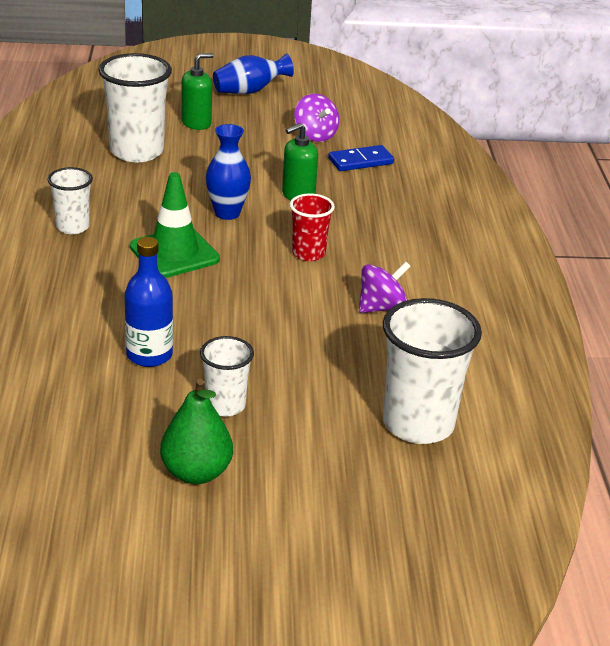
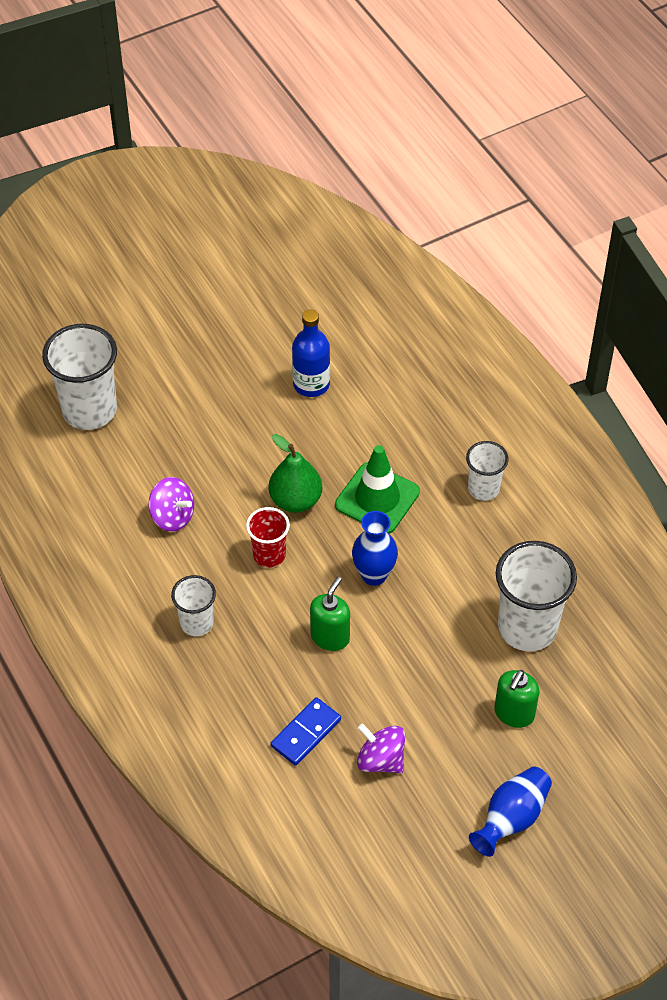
camera: 155 degrees right, 20 degrees up
green pear [160,379,233,484] -> green pear moved to [269,434,322,513]
white cup [200,336,254,417] -> white cup moved to [171,575,216,636]
purple spinning top [359,262,411,313] -> purple spinning top turned 90 degrees counterclockwise [149,477,194,532]

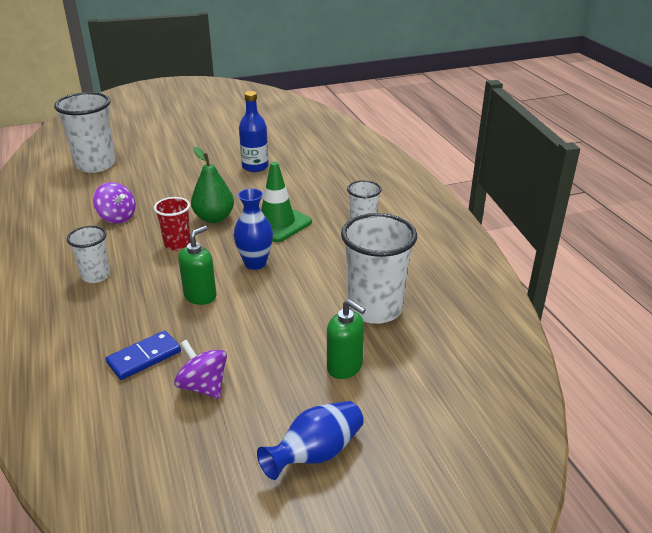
camera: 10 degrees right, 20 degrees down
green soap dispenser [494,670,539,728] -> green soap dispenser turned 90 degrees counterclockwise [327,299,366,379]

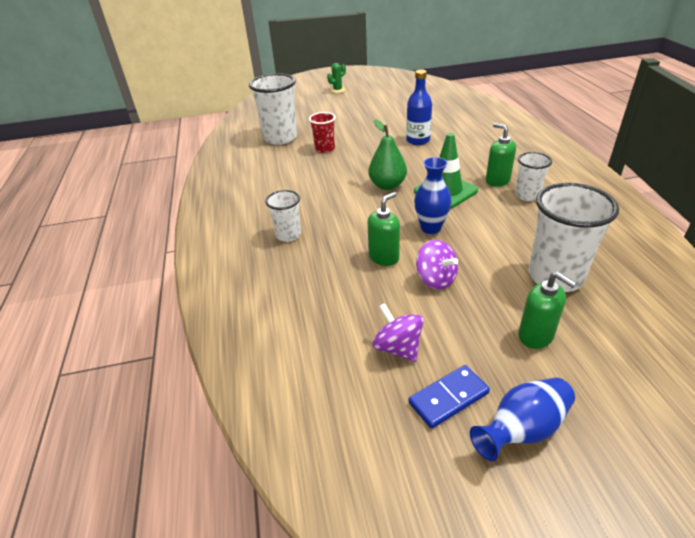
camera: 10 degrees right, 5 degrees up
purple spinning top [93,182,136,224] -> purple spinning top moved to [416,240,458,290]
blue domino [106,330,181,380] -> blue domino moved to [409,365,490,429]
red cup [154,197,191,251] -> red cup moved to [309,112,336,153]
none -> green cactus [327,63,346,93]
none -> green soap dispenser [486,123,516,187]

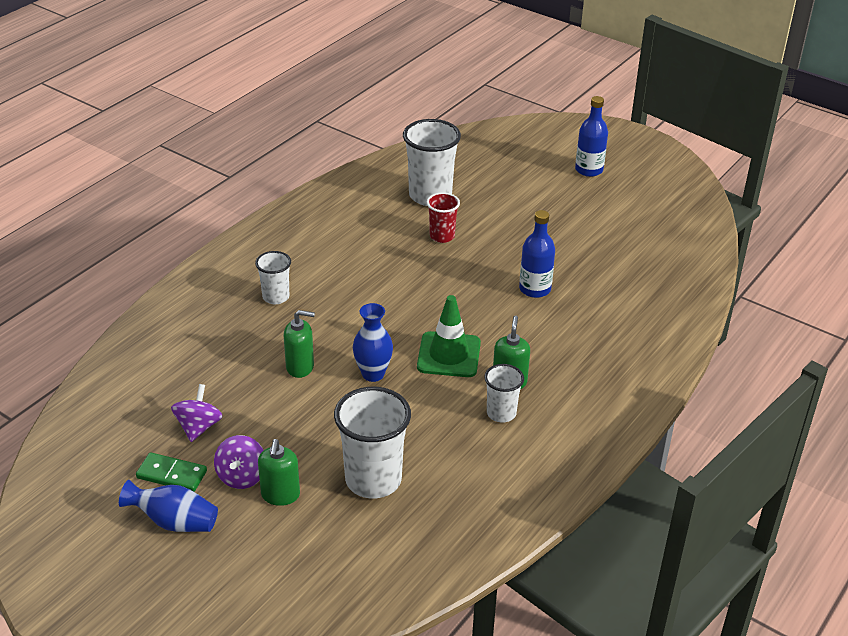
camera: 45 degrees right, 0 degrees up
green cactus [327,63,346,93] -> blue bottle [575,96,608,177]
green pear [368,119,407,190] -> none
blue domino [409,365,490,429] -> green domino [136,452,207,492]
purple spinning top [416,240,458,290] -> purple spinning top moved to [214,435,264,489]

